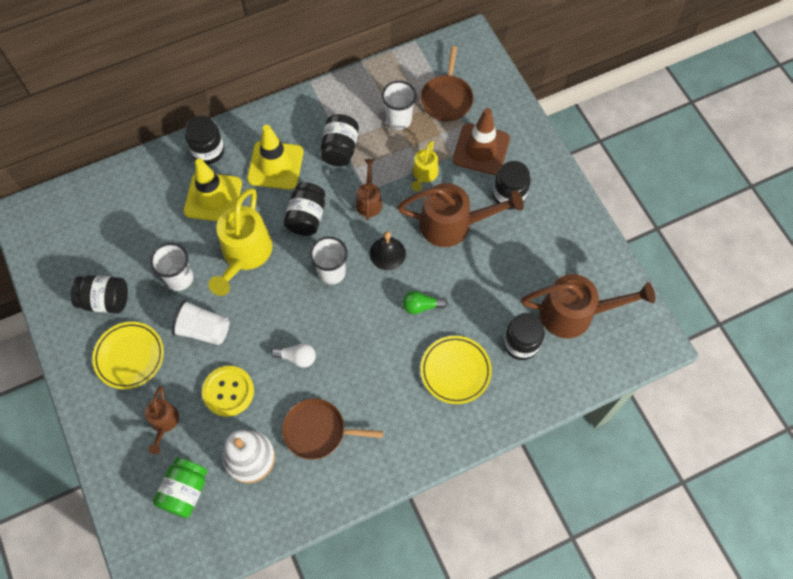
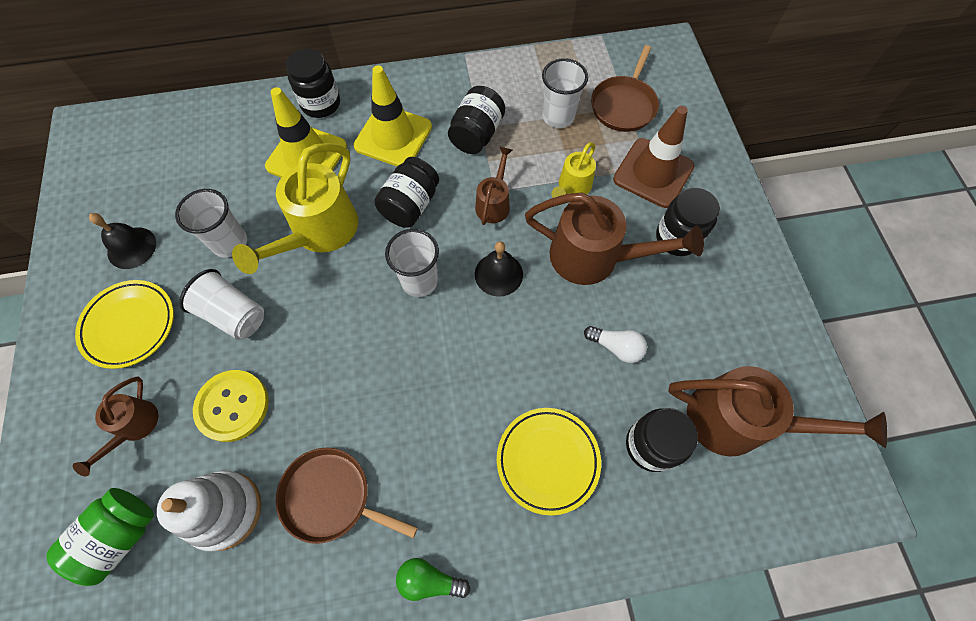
camera: 15 degrees right, 0 degrees up
black jar [71,275,128,313] -> black bell [89,213,156,269]
white light bulb [271,343,316,368] -> white light bulb moved to [584,326,647,363]
green light bulb [403,291,448,314] -> green light bulb moved to [396,558,471,601]

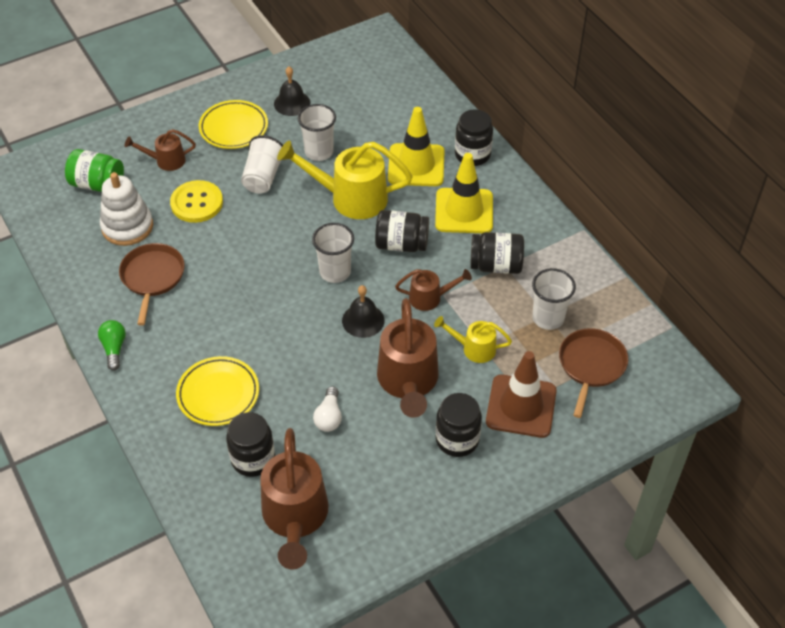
camera: 70 degrees right, 15 degrees down
brown pan [591,45,659,132] -> brown pan turned 105 degrees clockwise [559,328,628,418]

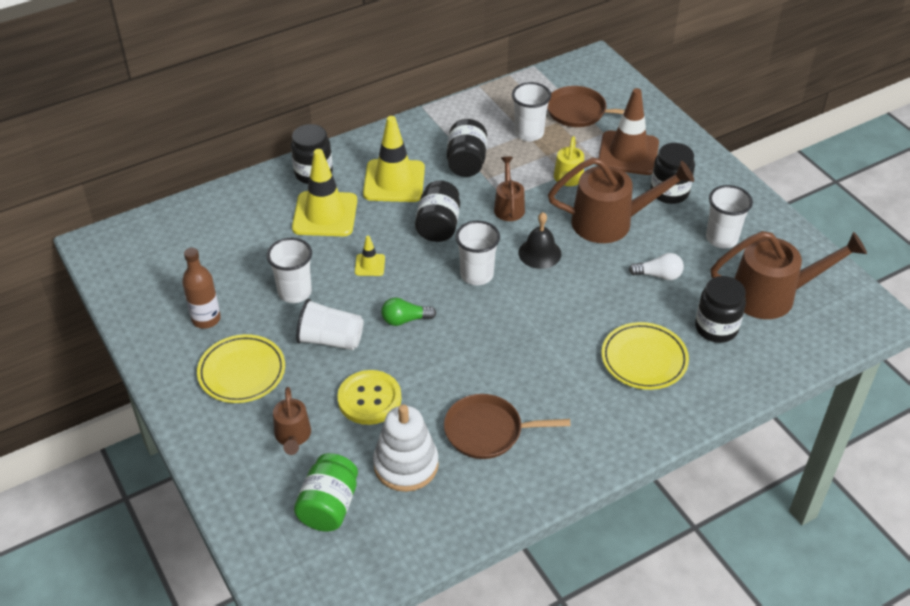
camera: 90 degrees left, 5 degrees down
green light bulb [98,320,126,371] -> green light bulb moved to [381,298,436,326]
black bell [274,66,311,116] -> brown bottle [182,248,221,329]
yellow watering can [277,141,413,219] -> yellow traffic cone [355,236,385,276]
none -> white cup [706,185,753,248]

